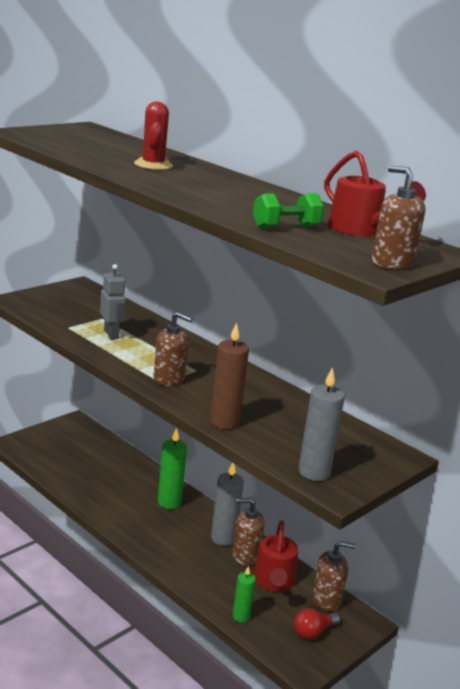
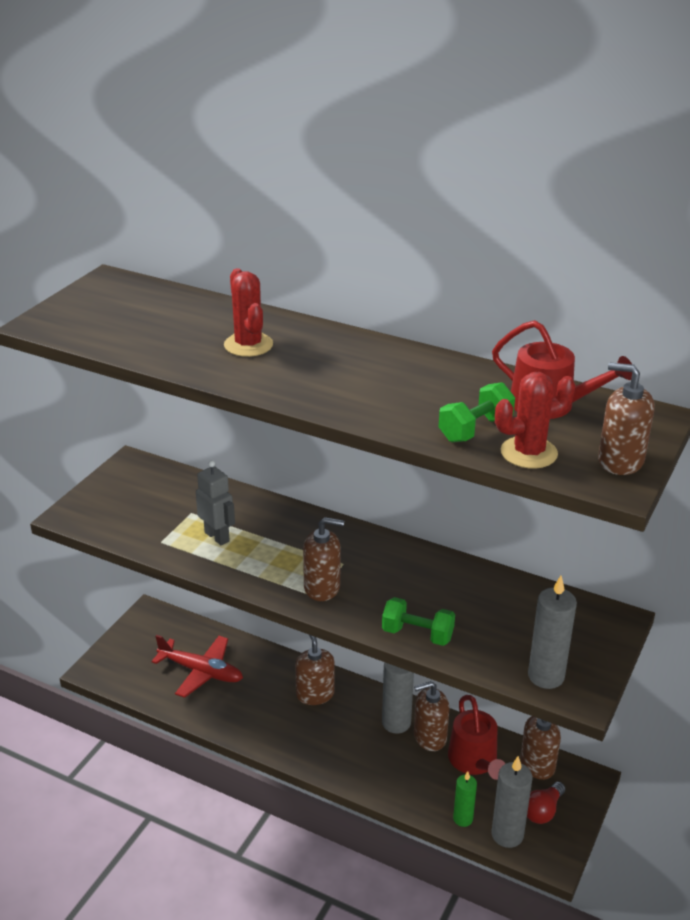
camera: 15 degrees left, 10 degrees up
green candle [158,428,187,509] -> brown soap dispenser [295,635,335,705]
brown candle [210,323,249,429] -> green dumbbell [382,597,455,646]
none -> red plane [152,635,243,698]
none -> grey candle [491,756,532,848]
none -> red cactus [495,372,575,469]

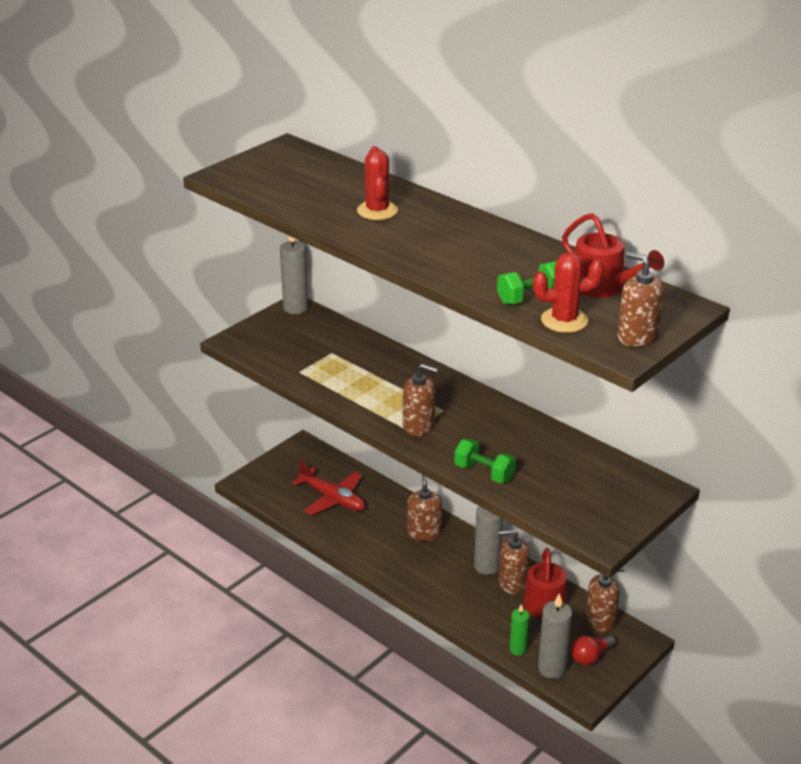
camera: 15 degrees right, 0 degrees up
grey robot [196,460,235,545] -> none
grey candle [528,576,577,689] -> grey candle moved to [280,236,308,314]

